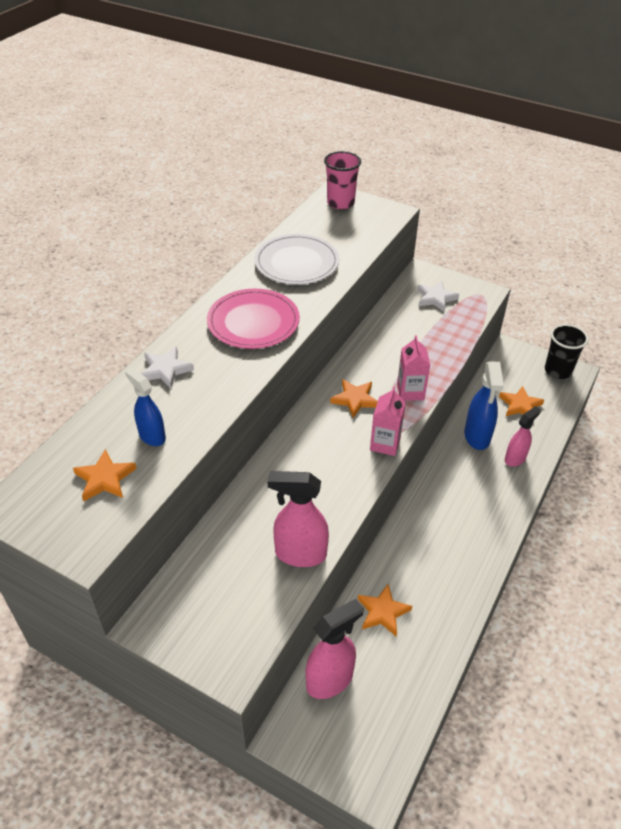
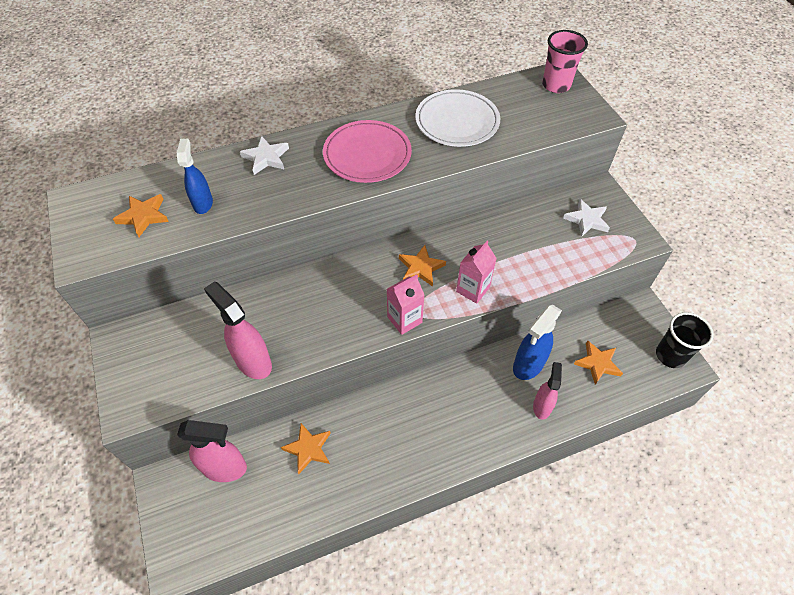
camera: 40 degrees right, 10 degrees up
pink spray bottle [505,406,541,467] -> pink spray bottle turned 75 degrees counterclockwise [533,362,562,420]

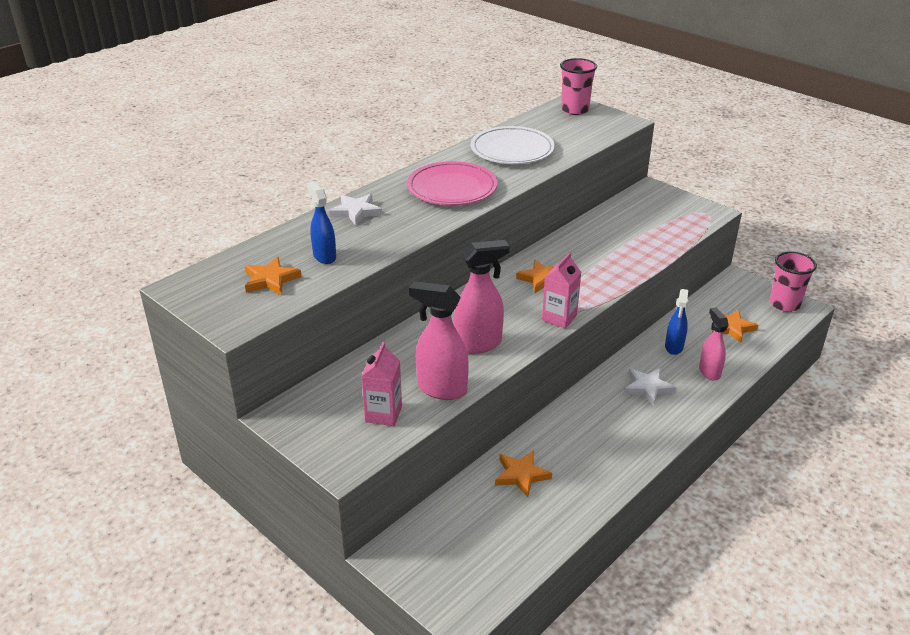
camera: 25 degrees left, 20 degrees down
pink spray bottle [177,420,247,482] -> pink spray bottle moved to [454,240,510,354]
pink carton [456,241,497,304] -> pink carton moved to [361,342,402,426]
blue spray bottle [513,305,562,380] -> blue spray bottle [665,289,689,355], size x0.66
white star [563,199,610,237] -> white star moved to [624,368,677,406]
black cup [656,312,714,368] -> pink cup [770,251,817,312]

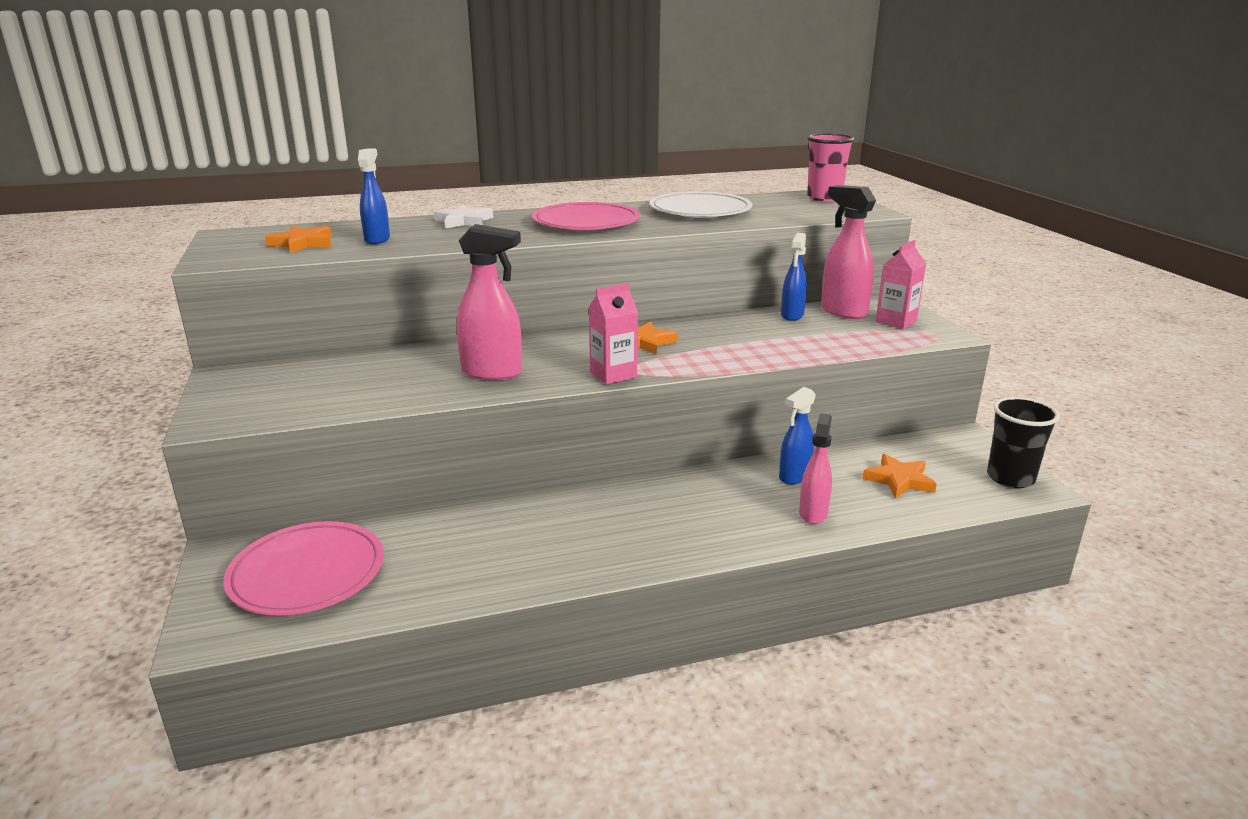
camera: 30 degrees right, 10 degrees down
pink carton [361,342,402,426] -> pink carton moved to [875,240,926,329]
pink spray bottle [409,281,469,400] -> pink spray bottle moved to [821,185,876,319]
orange star [495,450,552,497] -> none
white star [624,368,677,406] -> none
pink cup [770,251,817,312] -> black cup [987,397,1060,488]
none -> pink plate [223,521,384,616]
none -> blue spray bottle [781,233,807,321]

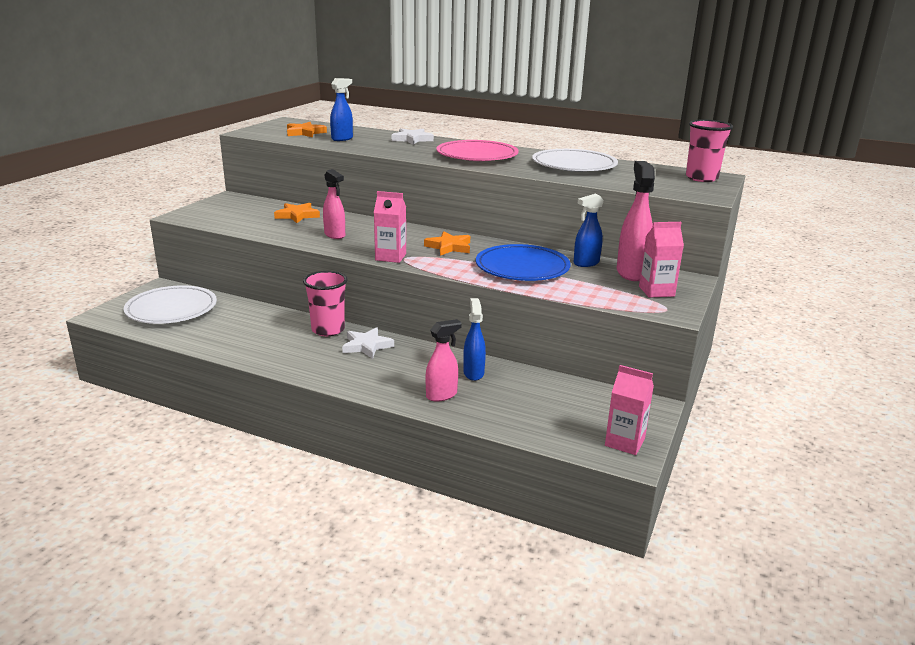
camera: 40 degrees right, 0 degrees up
pink plate [223,521,384,616] -> white plate [123,285,217,324]
pink spray bottle [456,224,522,380] -> pink spray bottle [323,169,345,239], size x0.66
blue spray bottle [779,387,816,484] -> blue spray bottle turned 90 degrees clockwise [463,298,486,381]
orange star [863,454,937,499] -> orange star moved to [274,203,320,223]
black cup [987,397,1060,488] -> pink carton [605,365,654,455]
none -> pink cup [303,271,347,336]
none -> white star [342,327,394,359]
none -> blue plate [476,244,571,281]

